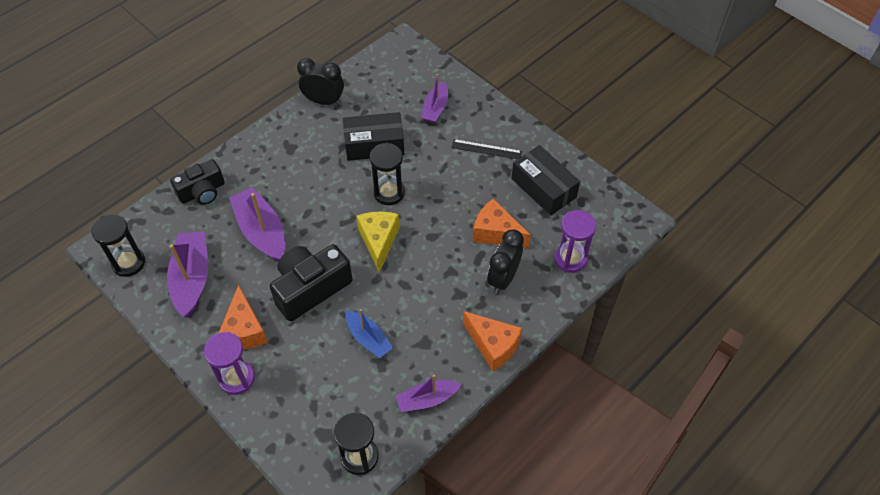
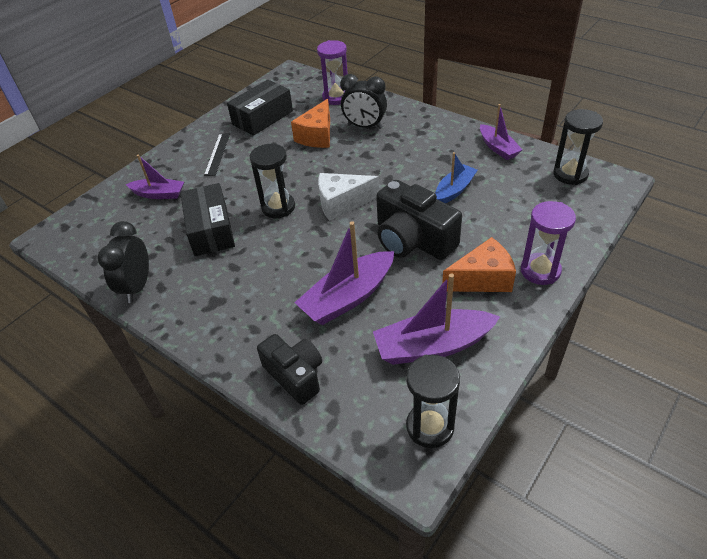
camera: 95 degrees left, 10 degrees down
yellow cheese [356,212,400,273] -> white cheese [318,173,379,221]
orange cheese [463,311,522,371] -> none

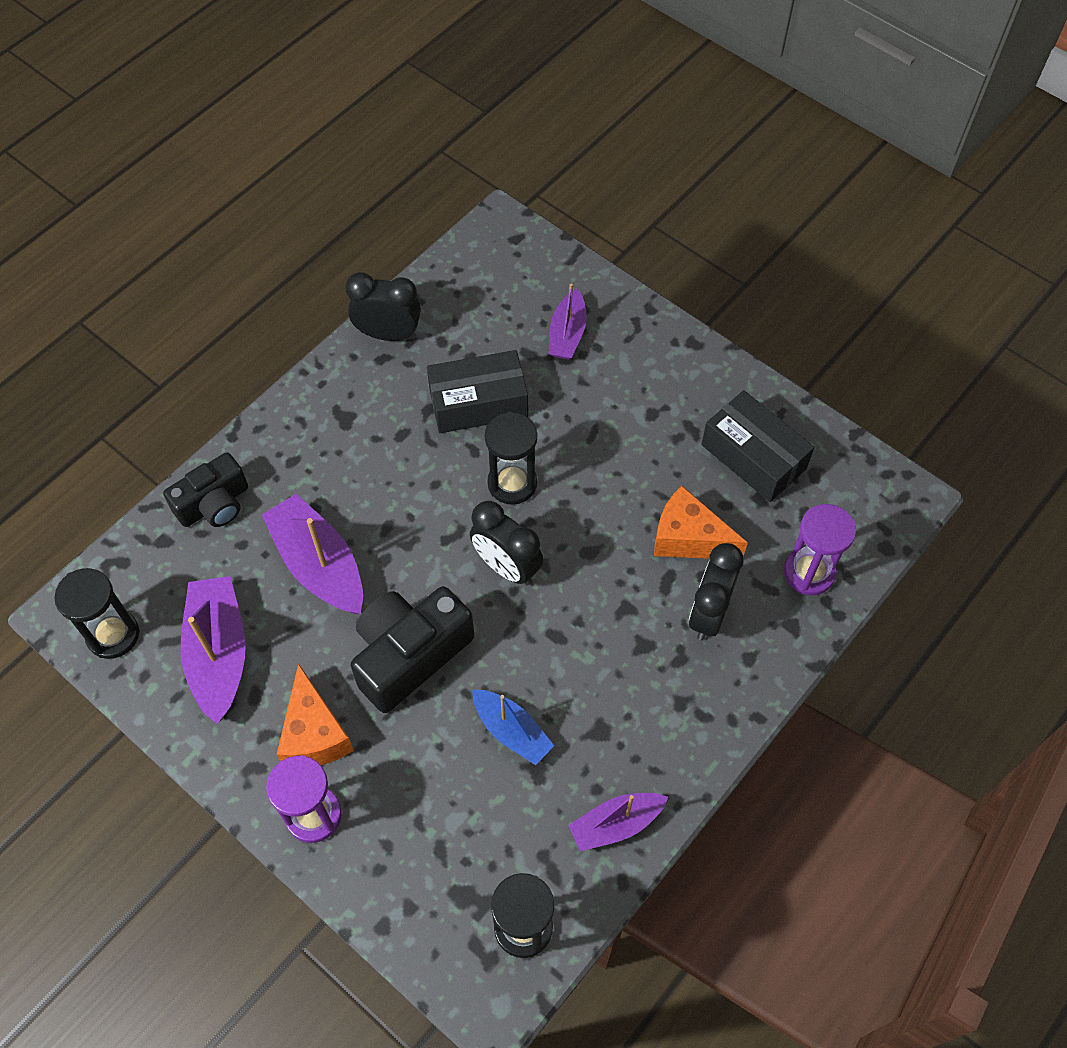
camera: 90 degrees right, 15 degrees up
black ruler [204,133,230,176] -> none
white cheese [318,173,379,221] -> black clock [470,501,543,586]

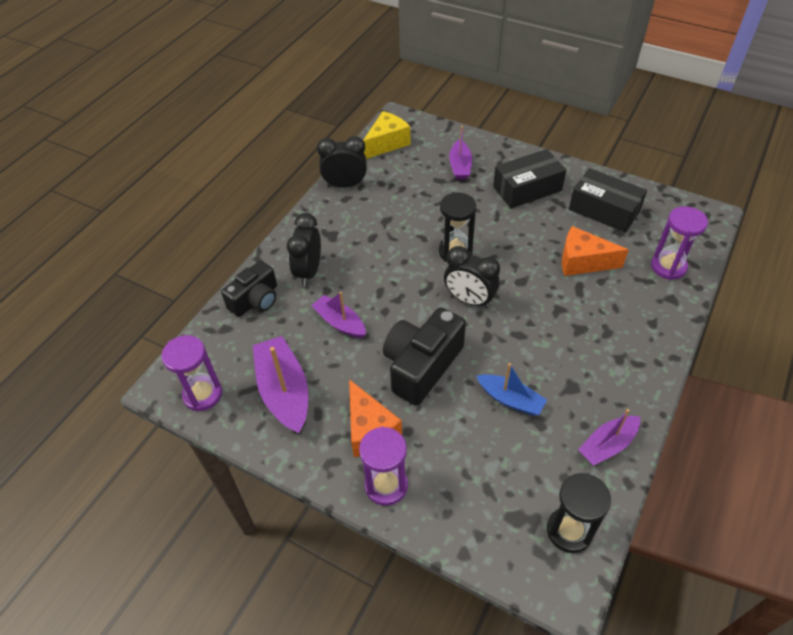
camera: 10 degrees left, 10 degrees down
black hourglass [54,568,140,659] -> purple hourglass [162,335,222,412]
purple boat [262,494,363,614] -> purple boat [311,292,366,338], size x0.62
black box [427,350,528,433] -> black box moved to [493,149,566,208]
black clock [689,543,744,640] -> black clock moved to [287,213,321,286]
none -> yellow cheese [363,111,411,159]

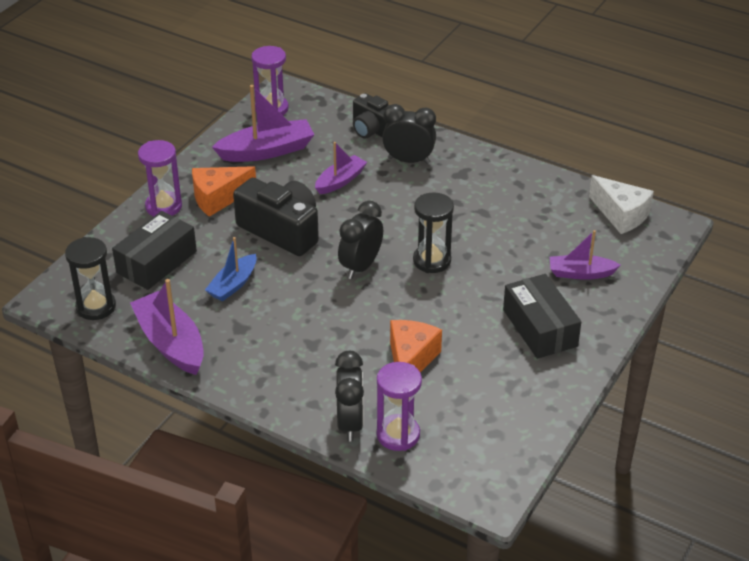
camera: 90 degrees right, 10 degrees down
black clock [317,136,367,188] -> black clock moved to [335,351,364,442]
yellow cheese [363,111,411,159] -> white cheese [589,175,654,234]
black box [569,168,647,233] -> black box moved to [112,211,197,290]
purple boat [578,409,640,466] -> purple boat [130,279,204,375], size x1.60

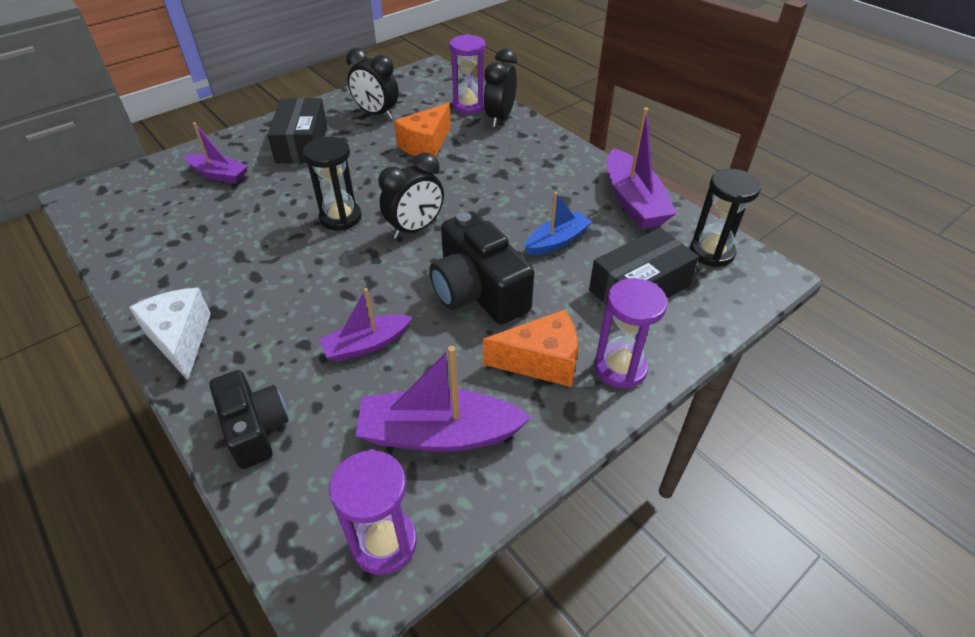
camera: 160 degrees left, 5 degrees up
black clock [382,104,436,164] -> black clock moved to [346,48,399,119]
white cheese [589,175,654,234] -> white cheese moved to [129,288,211,380]

